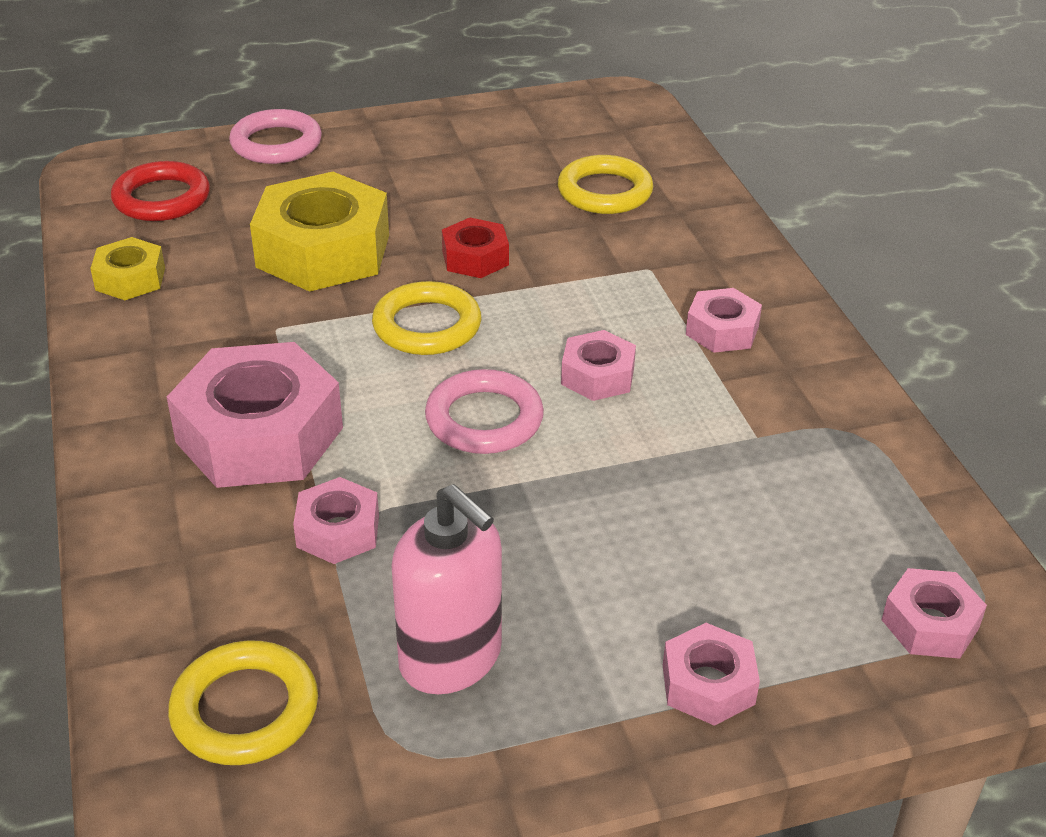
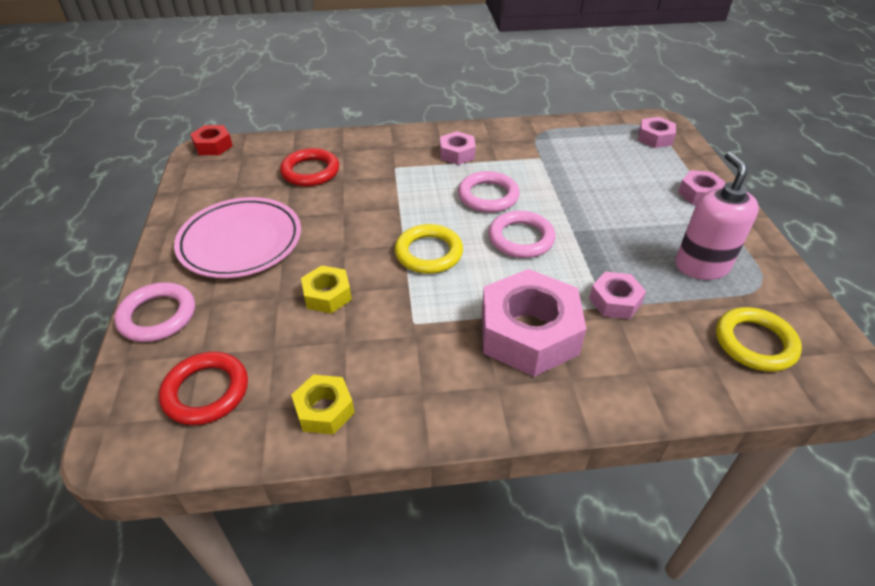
camera: 80 degrees left, 5 degrees up
yellow nut [250,172,389,292] -> yellow nut [301,265,352,314], size x0.51
pink soap dispenser [391,484,502,694] -> pink soap dispenser turned 60 degrees counterclockwise [676,152,759,280]
red nut [442,218,509,278] -> red nut moved to [190,125,233,155]
yellow ring [558,155,653,214] -> red ring [280,148,339,186]
pink nut [561,330,636,401] -> pink ring [458,171,520,213]
none -> pink plate [174,197,301,278]

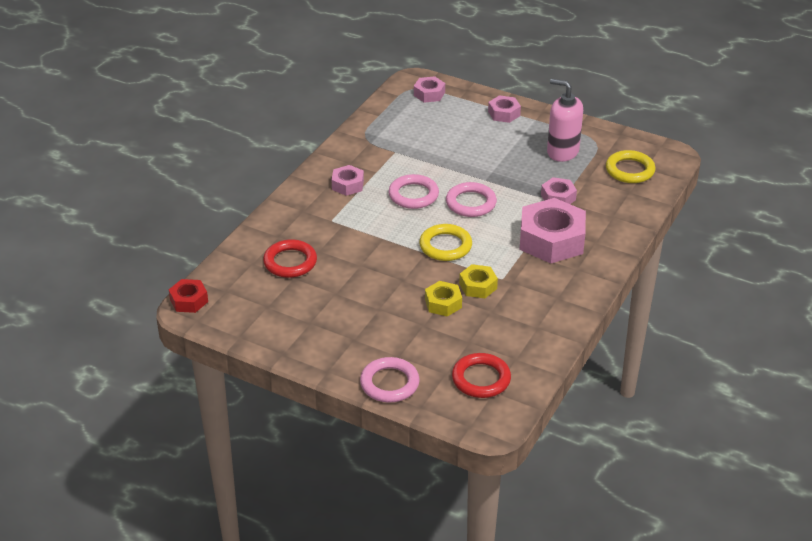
camera: 55 degrees left, 5 degrees down
pink plate [174,197,301,278] -> none
yellow nut [291,375,355,435] -> yellow nut moved to [459,264,498,298]

